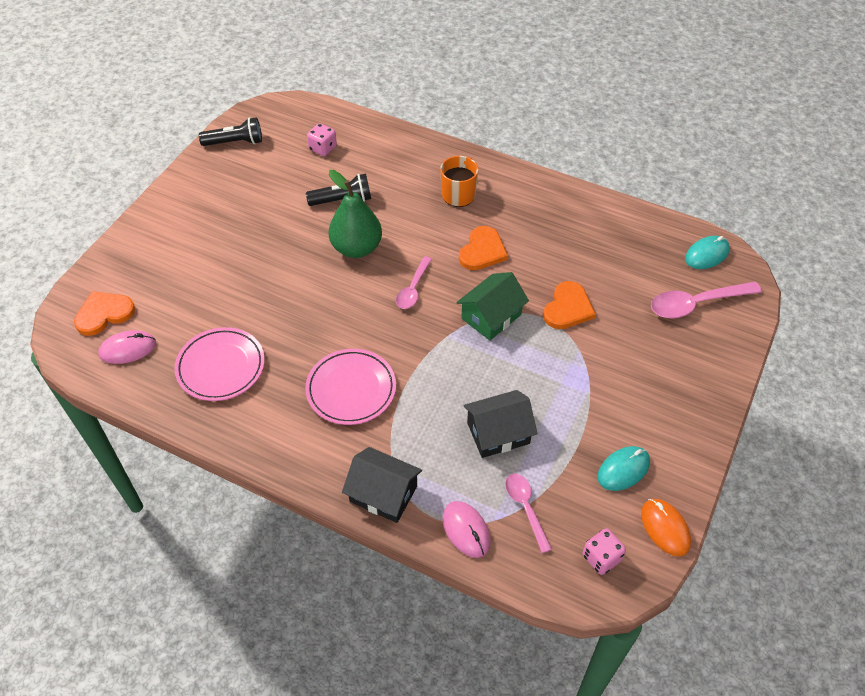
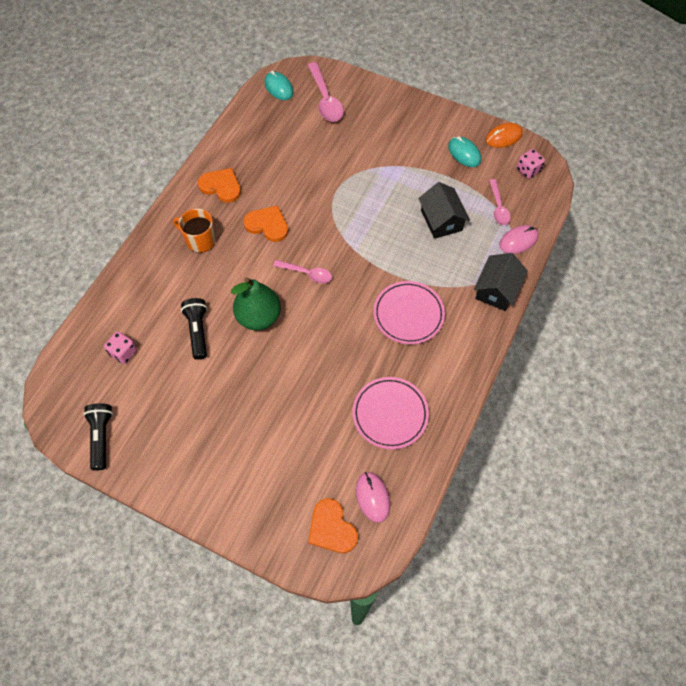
camera: 90 degrees left, 10 degrees up
green house [456,272,529,341] -> none
pink spoon [505,473,552,553] -> pink spoon turned 75 degrees counterclockwise [489,179,511,225]
orange heart [543,281,596,329] -> orange heart moved to [198,168,241,203]

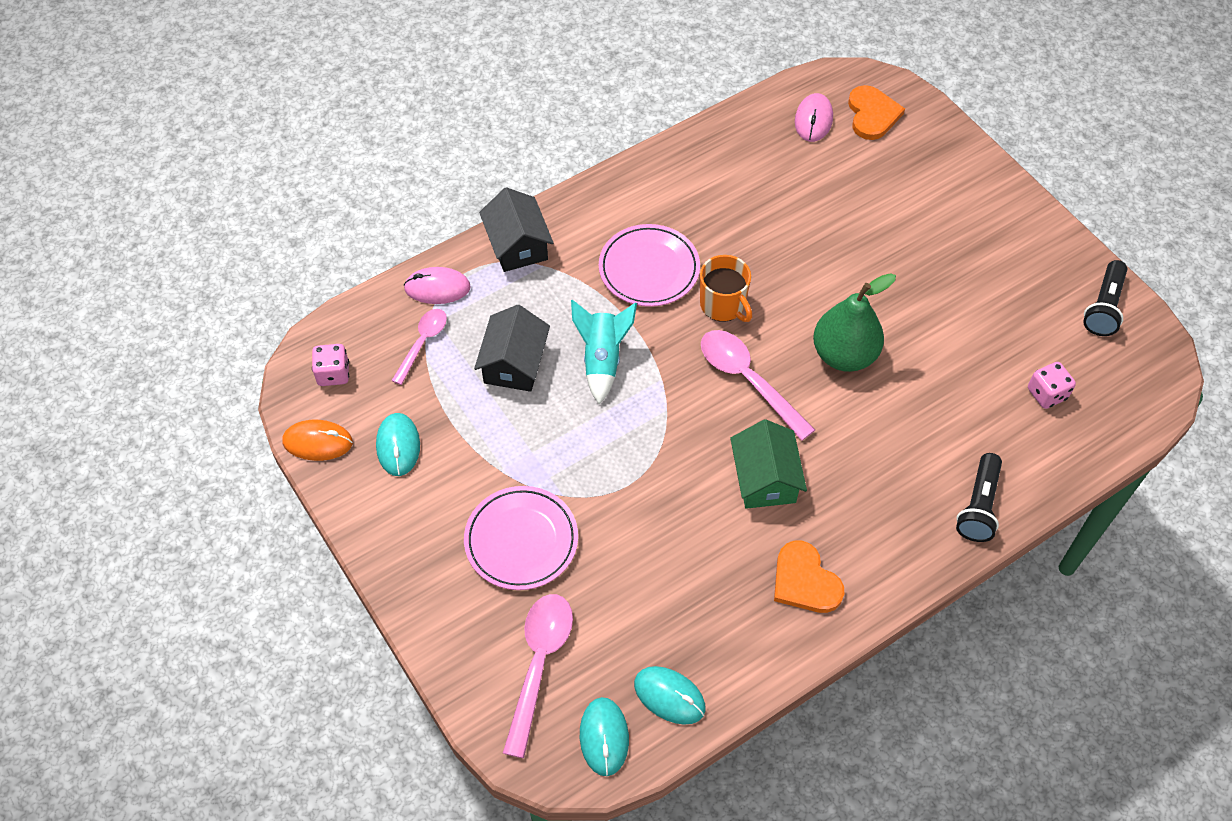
camera: 150 degrees left, 5 degrees down
orange mug [173,208,216,253] -> orange mug moved to [700,255,753,322]
black flashlight [181,298,207,360] -> black flashlight moved to [956,453,1002,542]
orange heart [244,205,288,242] -> green house [730,419,807,509]
pink spoon [273,260,332,283] -> pink spoon [701,330,815,441], size x1.59
pink plate [352,377,429,449] -> pink plate moved to [464,486,578,590]
black house [474,253,528,311] -> black house turned 75 degrees counterclockwise [479,187,554,272]
none -> turquoise rocket [571,300,637,404]
none -> turquoise mouse [634,666,706,725]

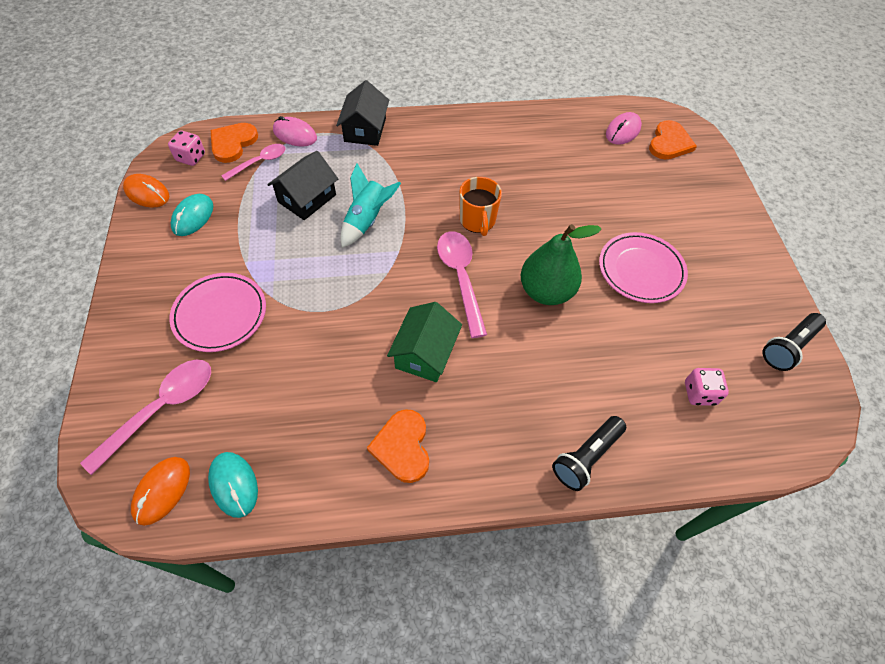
camera: 25 degrees right, 0 degrees up
turquoise mouse [580,697,629,776] -> orange mouse [131,457,190,526]
pink plate [599,224,700,307] -> pink plate moved to [599,232,688,303]
none -> orange heart [211,123,258,163]

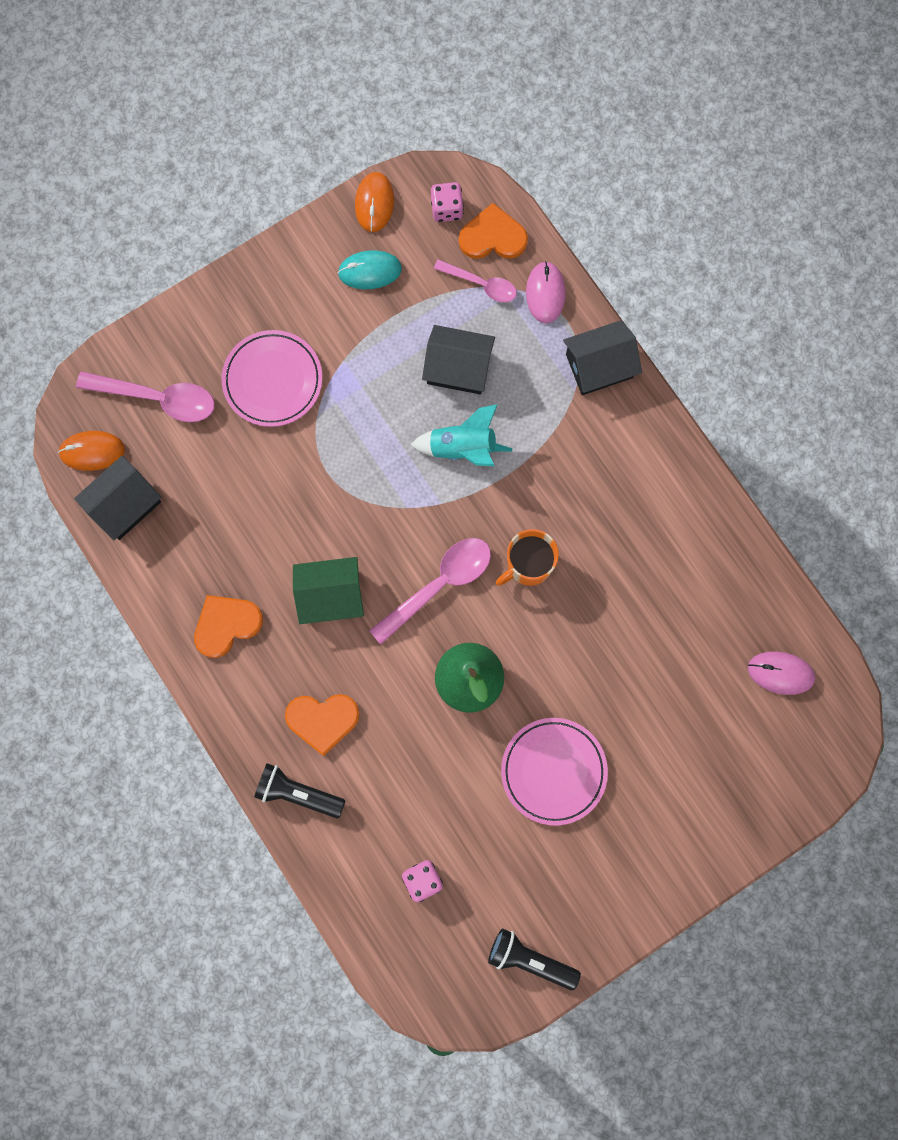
camera: 65 degrees right, 20 degrees up
turquoise mouse [208,452,258,518] -> black house [74,456,162,540]
orange heart [649,120,697,160] -> orange heart moved to [285,694,360,756]

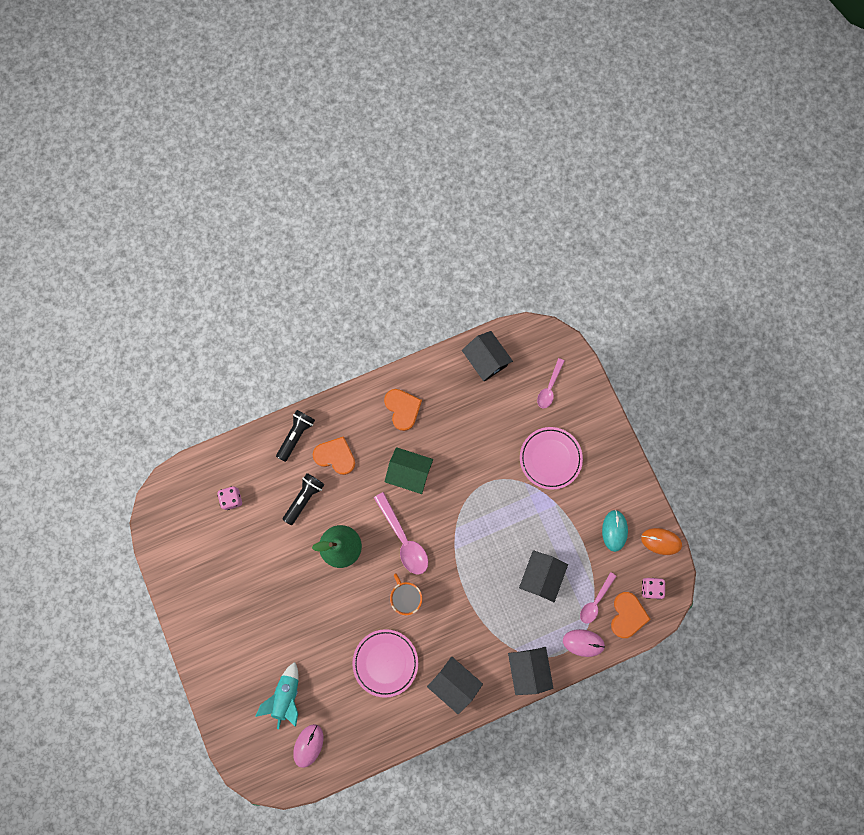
camera: 100 degrees right, 0 degrees up
orange mouse [58,431,125,471] -> none
pink spoon [76,371,215,422] -> pink spoon [537,358,564,409], size x0.63
orange heart [285,694,360,756] -> orange heart turned 105 degrees clockwise [313,436,355,475]
green house [293,557,364,624] -> green house turned 75 degrees counterclockwise [385,447,433,494]
turquoise rocket [410,404,512,466] -> turquoise rocket moved to [255,662,299,729]
black flashlight [488,929,581,990] -> black flashlight moved to [283,473,325,525]
pink plate [501,718,608,826] -> pink plate moved to [352,629,418,698]
none -> black house [427,657,483,714]

